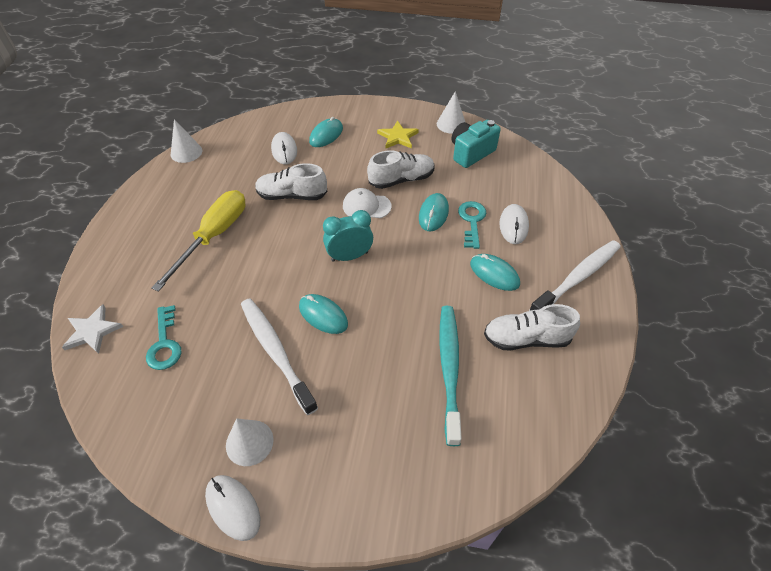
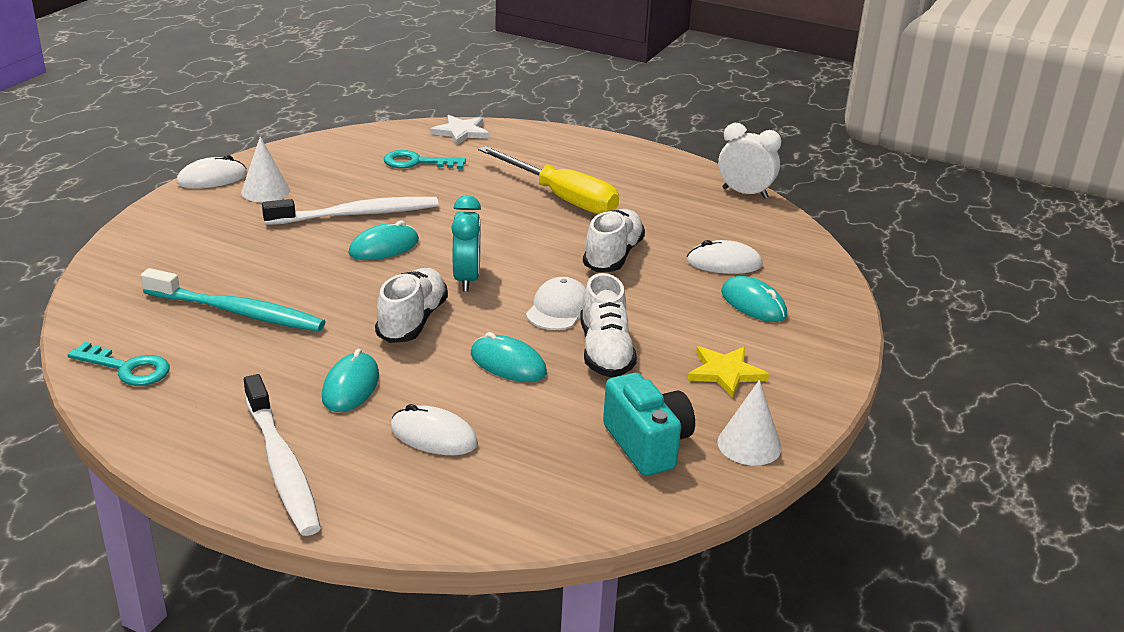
camera: 105 degrees right, 20 degrees down
white cone [171,119,202,163] -> white clock [718,123,782,199]
turquoise key [458,201,487,249] -> turquoise key moved to [68,342,170,386]
turquoise mouse [470,254,520,291] -> turquoise mouse turned 45 degrees counterclockwise [322,349,379,412]
white shoe [484,304,580,350] -> white shoe moved to [375,268,448,343]

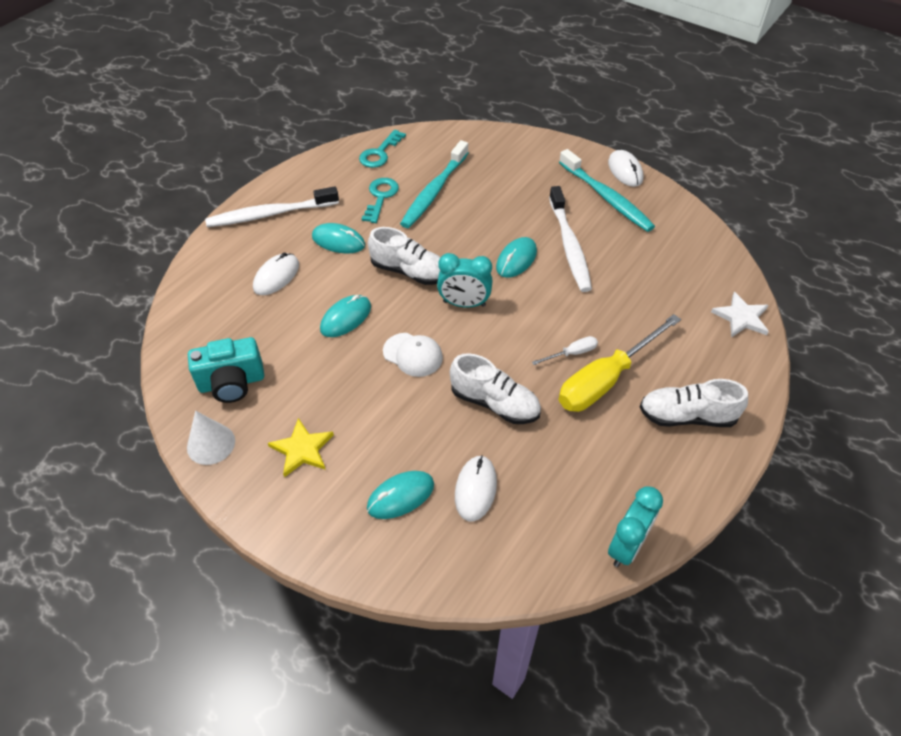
camera: 100 degrees right, 20 degrees up
white cone [241,137,290,202] -> turquoise toothbrush [559,149,655,232]
turquoise mouse [348,221,419,260] -> turquoise mouse turned 60 degrees clockwise [496,237,537,278]
turquoise key [384,150,466,169] -> turquoise key moved to [362,178,399,223]
white shoe [580,273,637,378] -> white shoe moved to [640,379,748,427]
white clock [718,123,782,199] -> turquoise clock [608,486,663,567]
none -> white screwdriver [532,336,598,365]

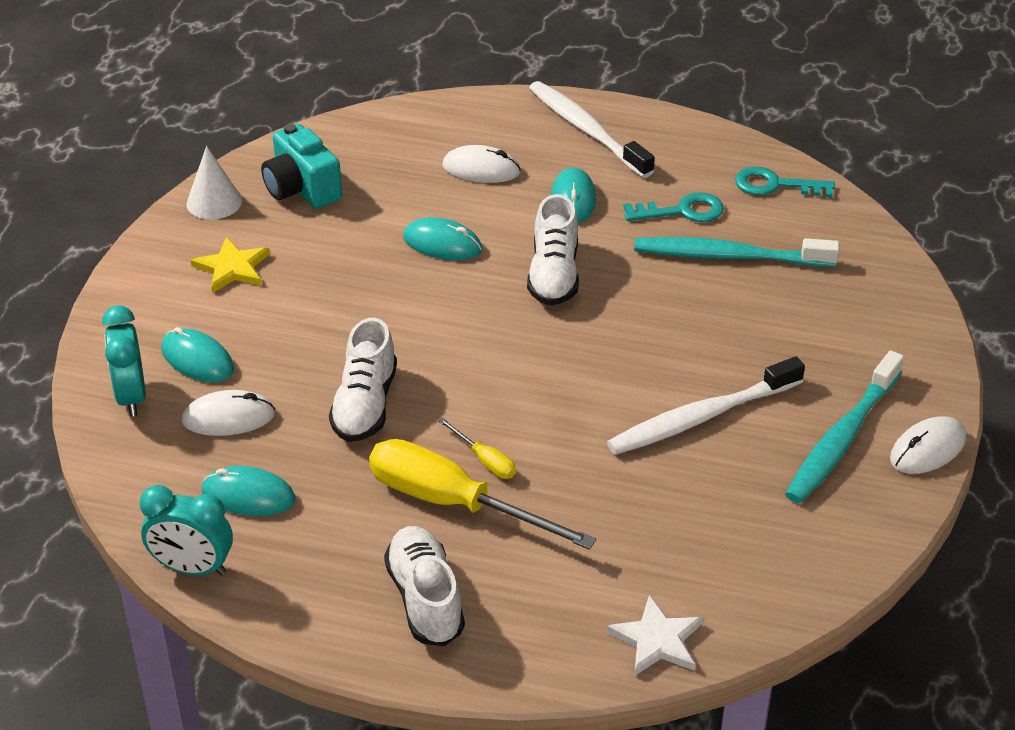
camera: 70 degrees right, 10 degrees down
white cap [383,333,443,377] -> none
turquoise clock [437,253,493,308] -> turquoise clock moved to [102,306,146,417]
turquoise mouse [496,237,537,278] -> turquoise mouse moved to [202,466,296,516]
white screwdriver [532,336,598,365] -> yellow screwdriver [438,418,516,479]

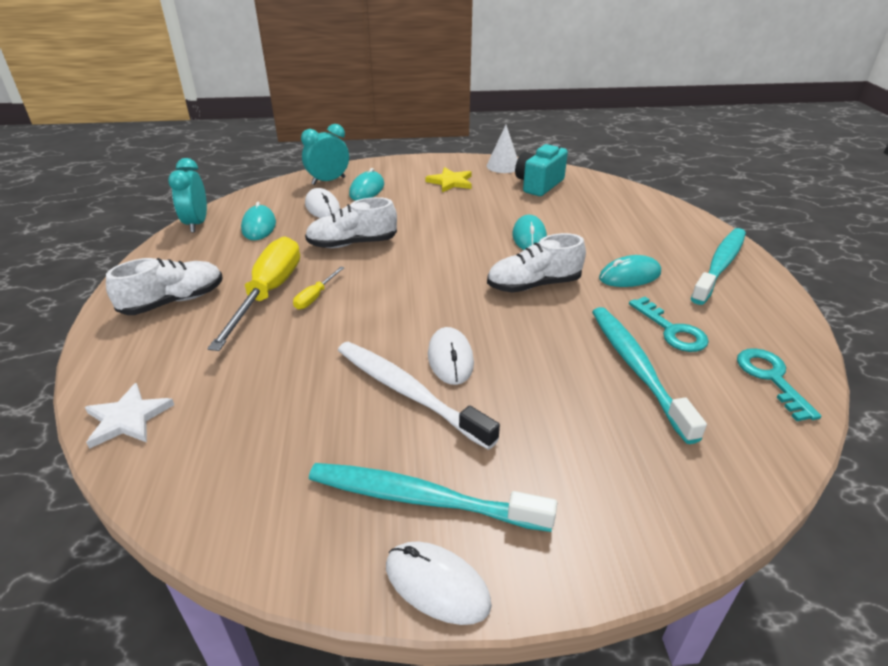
camera: 70 degrees right, 5 degrees down
white mouse [443,145,521,183] -> white mouse moved to [428,327,474,385]
white toothbrush [529,81,655,178] -> turquoise toothbrush [691,228,746,305]

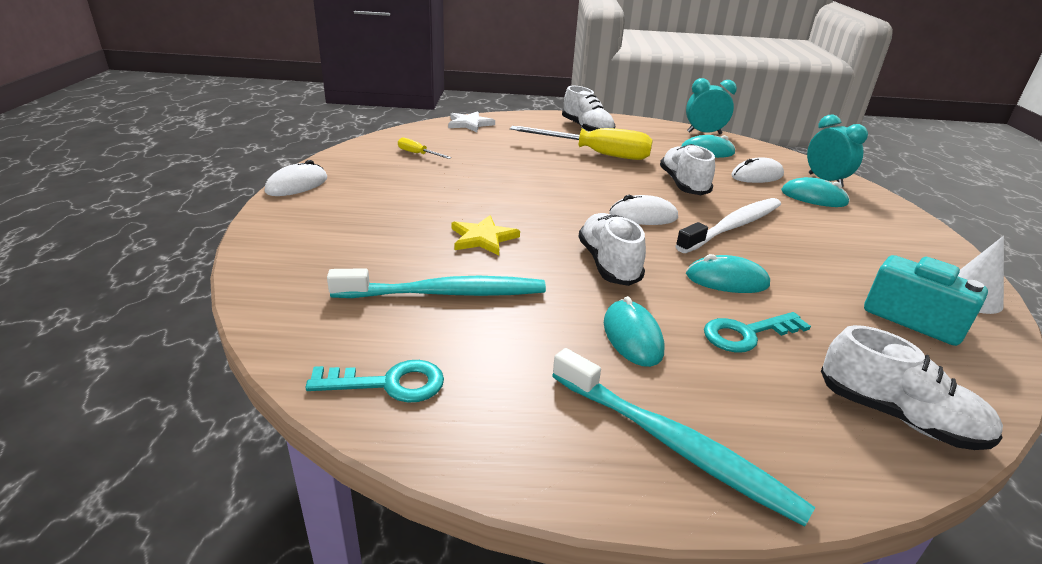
camera: 95 degrees right, 5 degrees down
yellow screwdriver [293,267,344,310] -> yellow screwdriver moved to [398,137,451,159]
turquoise toothbrush [309,463,557,532] -> none
white toothbrush [338,342,500,450] -> white toothbrush moved to [675,198,781,253]
yellow star [425,167,472,192] -> yellow star moved to [452,215,520,256]
white mouse [428,327,474,385] -> white mouse moved to [609,195,678,225]
turquoise key [629,297,709,352] -> turquoise key moved to [704,312,811,352]
none -> white shoe [821,325,1003,450]

